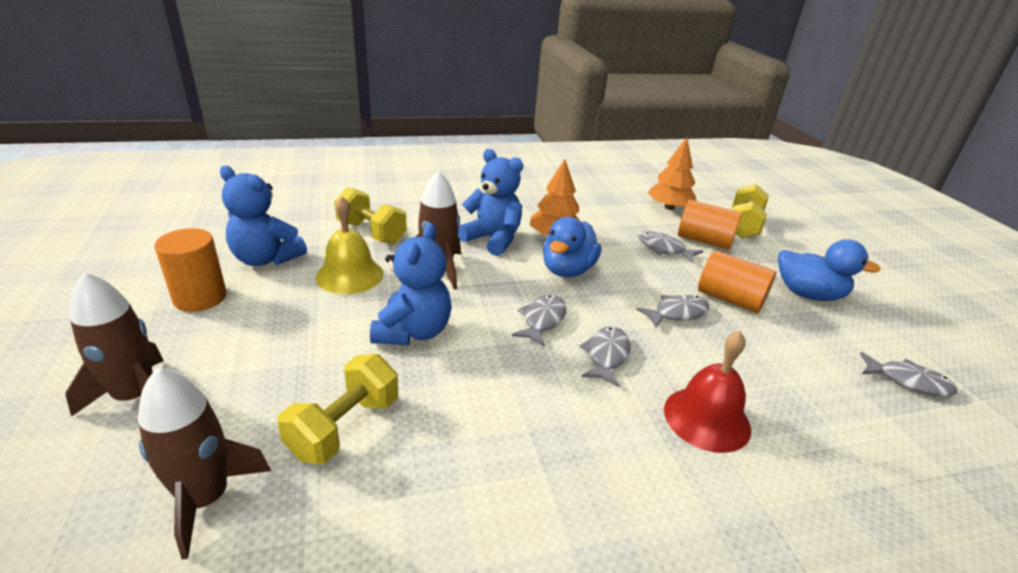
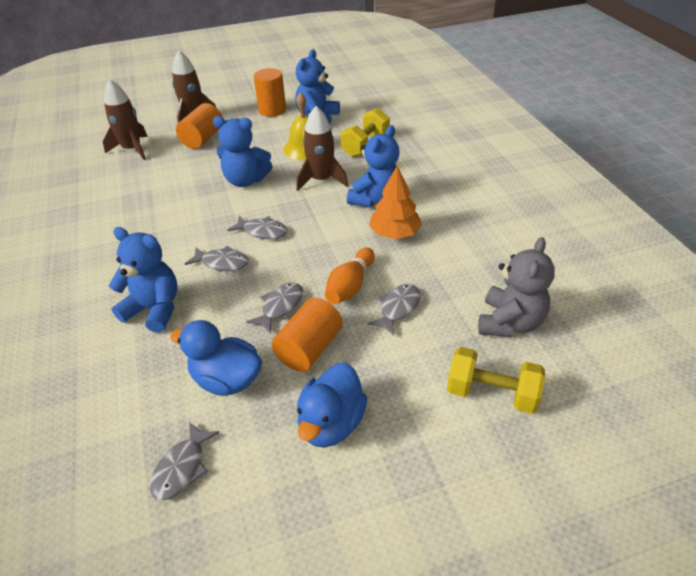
camera: 90 degrees right, 10 degrees up
yellow dumbbell [277,354,398,464] -> none
blue duck [543,217,601,277] -> blue duck moved to [170,320,262,396]
grey fish [636,295,709,328] -> grey fish turned 120 degrees counterclockwise [246,283,303,334]
orange tree [648,137,696,210] -> grey teddy bear [478,237,555,337]
red bell [664,331,751,453] -> blue teddy bear [109,227,177,333]
orange cylinder [678,200,742,250] -> orange cylinder moved to [176,103,222,149]
none -> orange bowling pin [325,247,375,304]

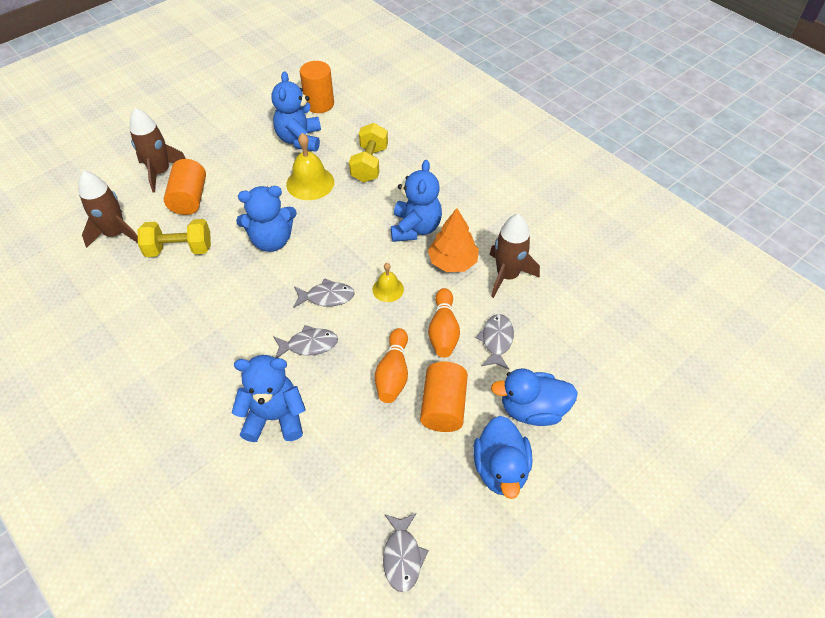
camera: 25 degrees left, 10 degrees up
blue duck [170,320,262,396] -> blue duck moved to [491,368,578,426]
grey fish [246,283,303,334] -> orange bowling pin [375,328,408,403]
orange cylinder [254,68,286,117] -> orange cylinder moved to [300,61,334,113]
brown rocket [296,106,348,191] -> brown rocket moved to [489,214,540,298]
yellow dumbbell [447,347,545,414] -> yellow dumbbell moved to [138,219,211,257]
grey teddy bear [478,237,555,337] -> none
none -> yellow bell [373,263,404,302]

